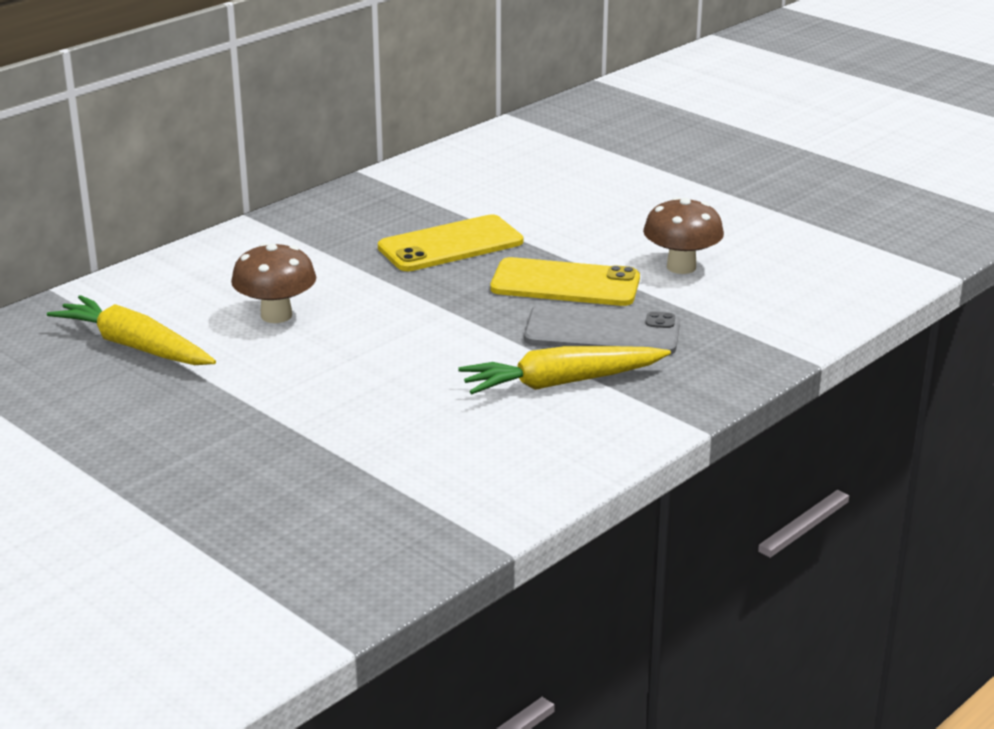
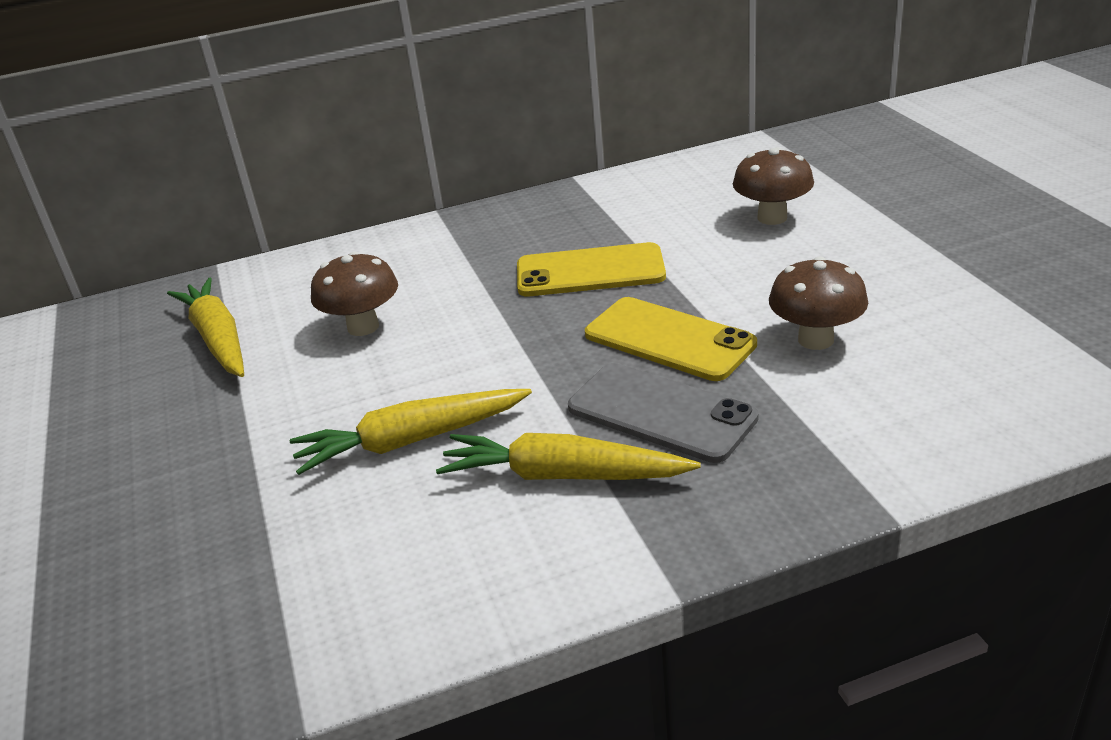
camera: 30 degrees right, 5 degrees up
none -> yellow carrot [290,389,532,475]
none -> brown mushroom [733,147,814,225]

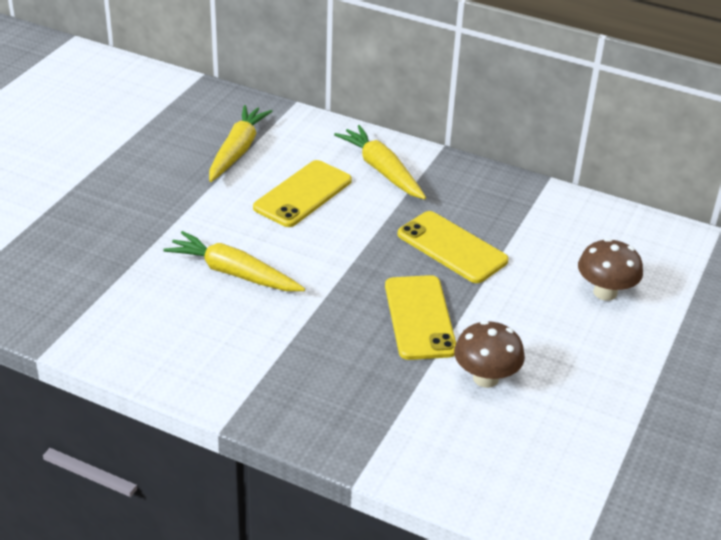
camera: 40 degrees right, 5 degrees up
brown mushroom [311,251,398,336] -> yellow phone [253,160,352,227]
yellow carrot [436,433,701,480] -> yellow carrot moved to [334,125,426,199]
grey phone [568,363,758,463] -> none

